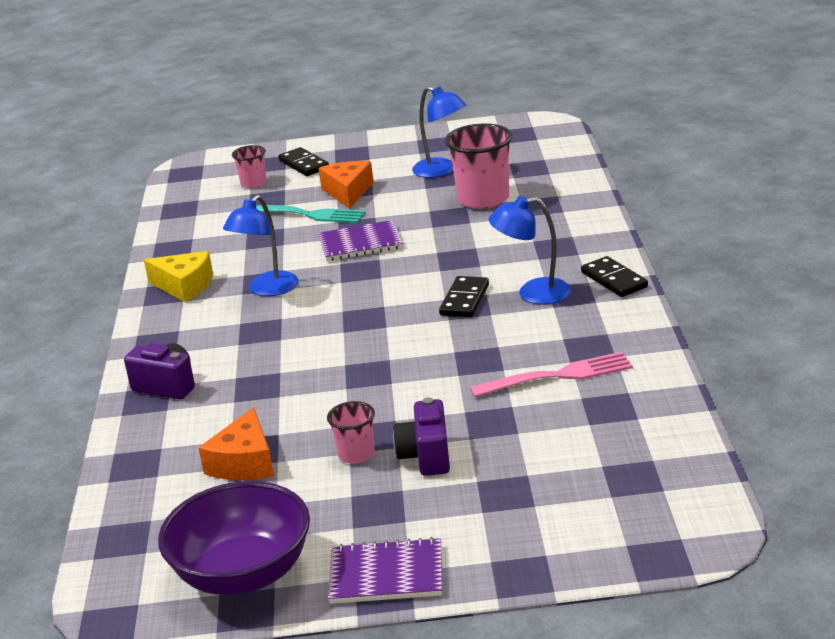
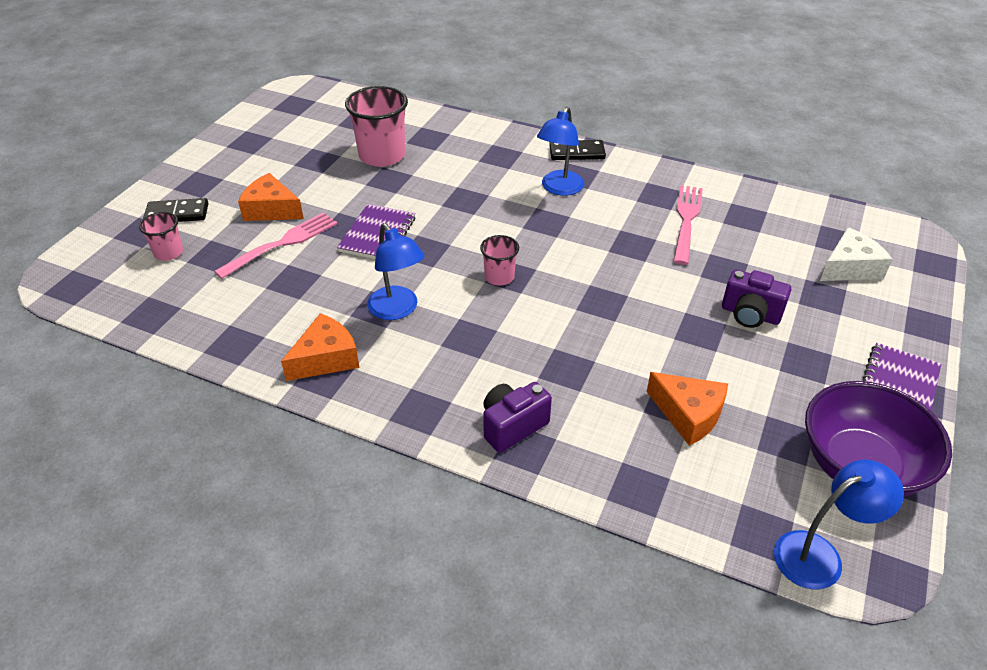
camera: 65 degrees left, 15 degrees up
yellow cheese [144,251,213,302] -> orange cheese [281,313,359,381]
turquoise fork [242,205,366,223] -> pink fork [214,212,337,279]
pink cup [327,401,375,464] -> pink cup moved to [480,235,519,286]
blue lamp [412,86,466,178] -> blue lamp moved to [774,460,904,589]
black domino [439,276,489,317] -> none
none -> white cheese [820,227,892,281]

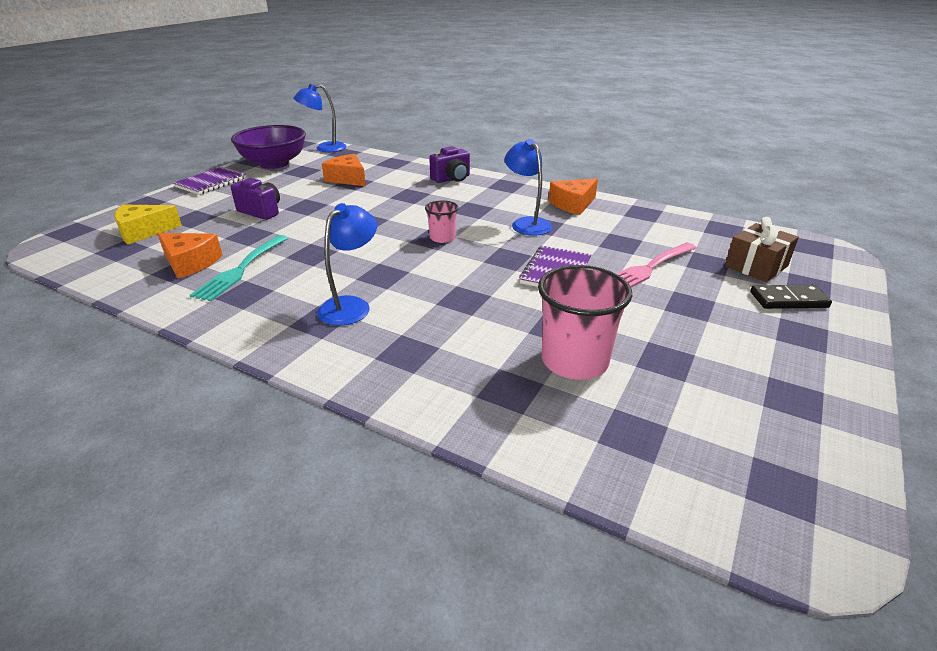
camera: 175 degrees left, 10 degrees down
pink cup [139,212,183,261] -> brown gift [725,217,799,282]
orange cheese [238,173,304,221] -> orange cheese moved to [157,233,223,279]
black domino [549,140,606,160] -> none
pink fork [673,185,703,265] -> turquoise fork [190,235,288,301]
white cheese [820,227,892,281] -> yellow cheese [114,205,182,245]

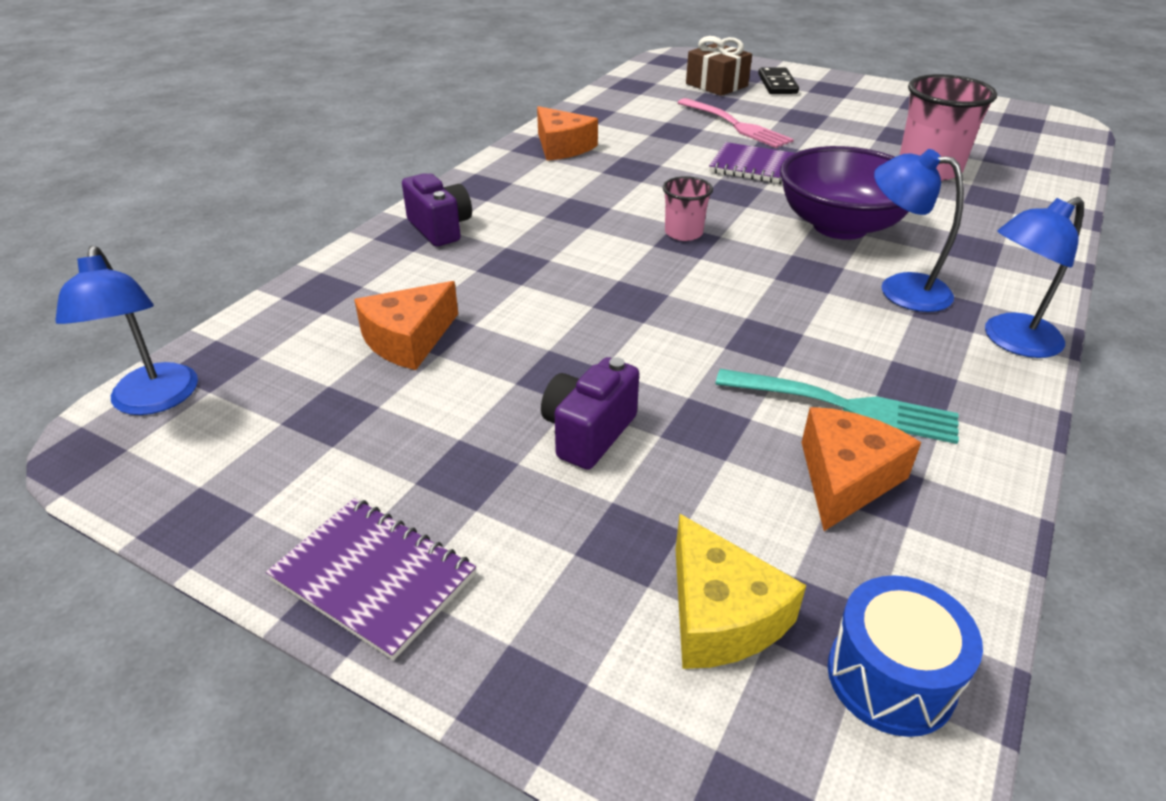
camera: 90 degrees left, 5 degrees up
purple bowl [231,125,306,169] -> purple bowl moved to [780,146,909,240]
blue lamp [505,139,552,236] -> blue lamp moved to [985,197,1084,358]
none -> blue drum [828,575,983,737]

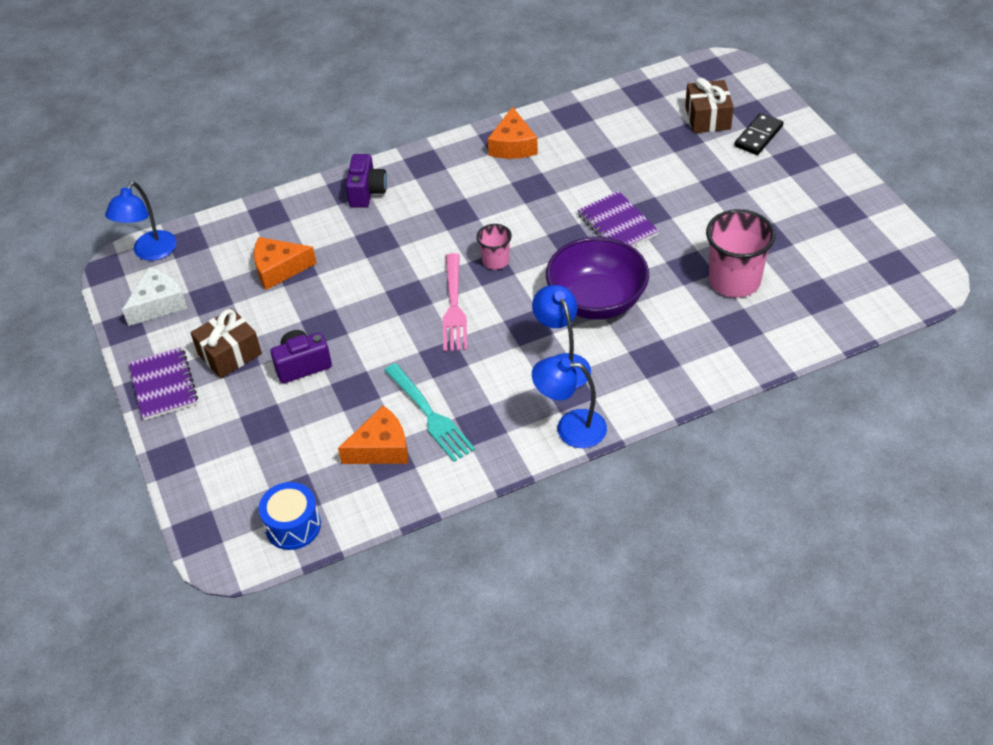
camera: 40 degrees right, 10 degrees up
yellow cheese [675,514,806,669] -> none
pink fork [677,98,794,148] -> pink fork moved to [443,253,468,351]
none -> white cheese [122,267,187,326]
none -> brown gift [190,308,262,379]

